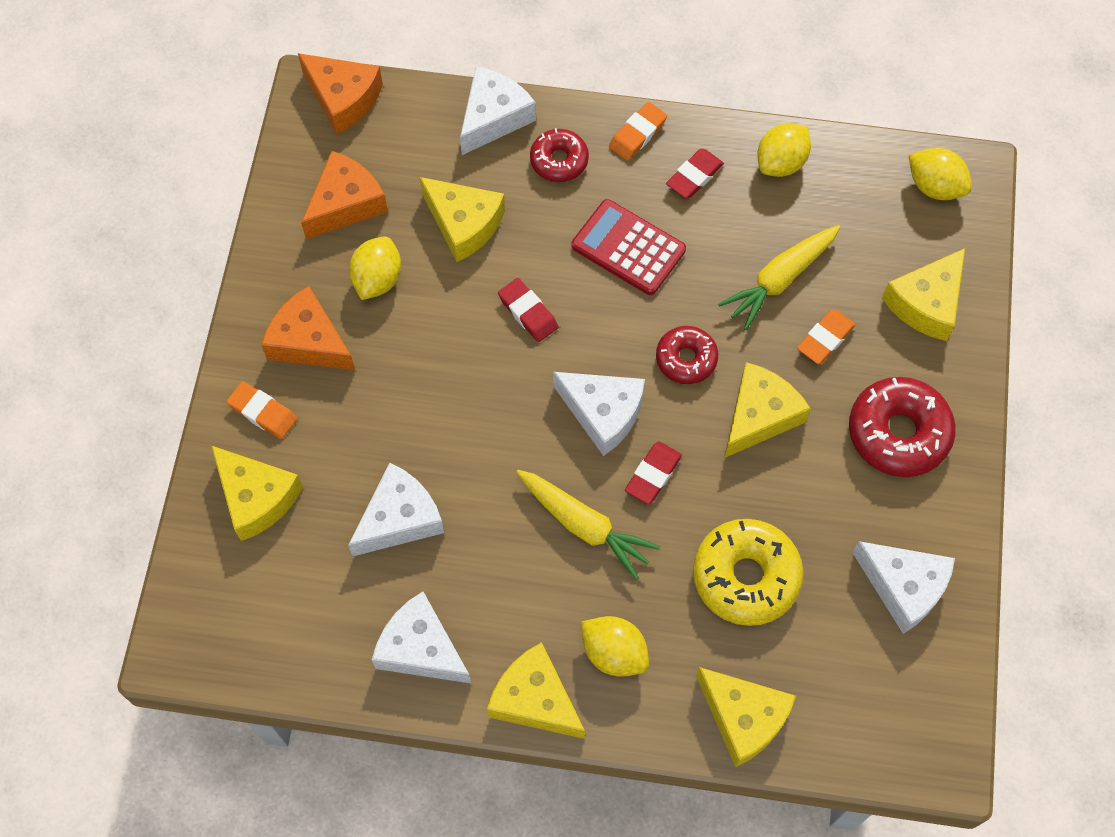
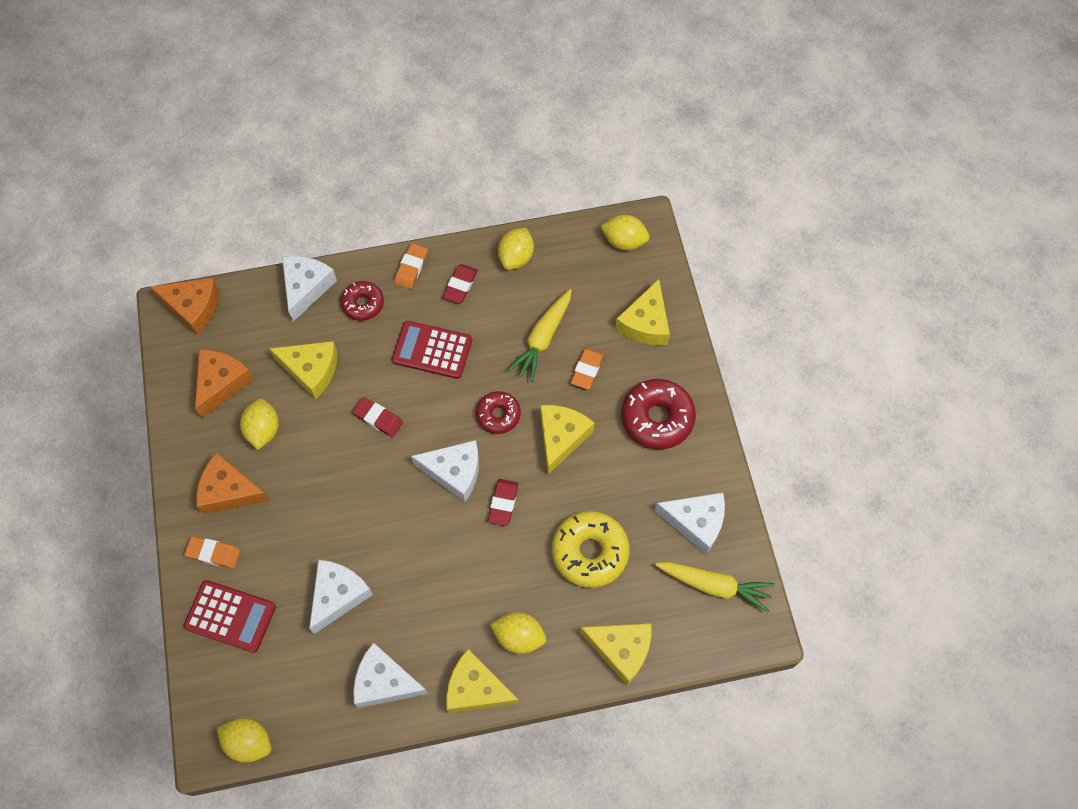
camera: 20 degrees left, 0 degrees up
yellow cheese [211,446,303,541] -> red calculator [184,580,276,653]
yellow carrot [516,470,660,580] -> yellow carrot moved to [655,562,775,612]
none -> yellow lemon [216,718,272,763]

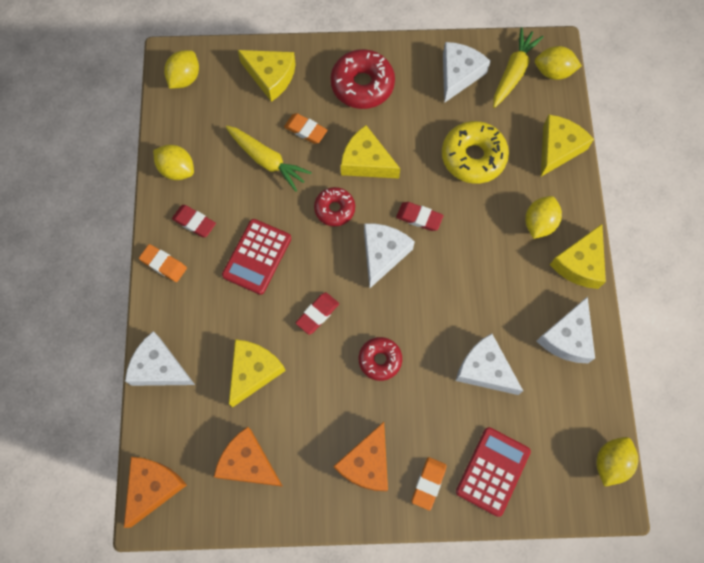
camera: 80 degrees left, 5 degrees up
yellow lemon [240,399,279,450] -> yellow lemon moved to [535,46,582,80]
red donut [341,281,384,321] -> red donut moved to [359,337,402,381]

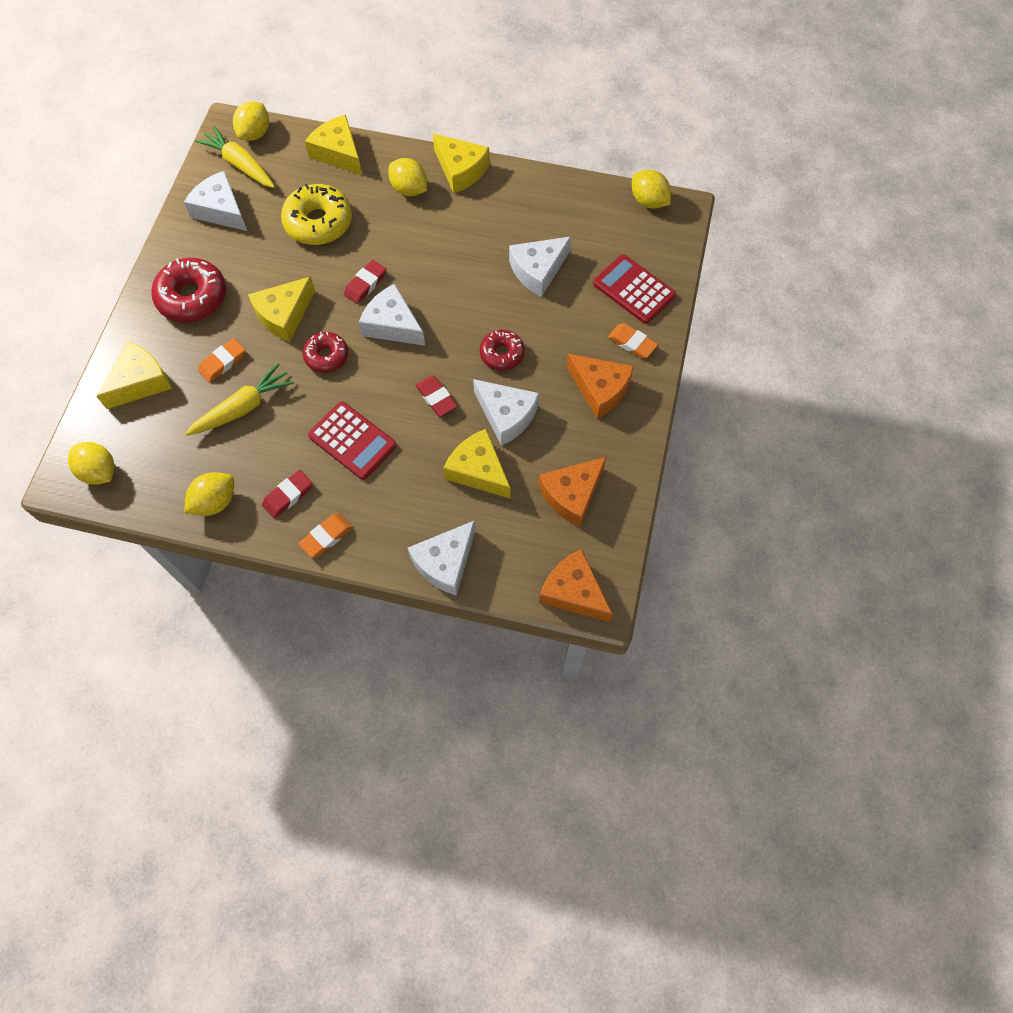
camera: 75 degrees left, 5 degrees down
white cheese [537,296,595,363] -> white cheese moved to [473,379,539,446]

